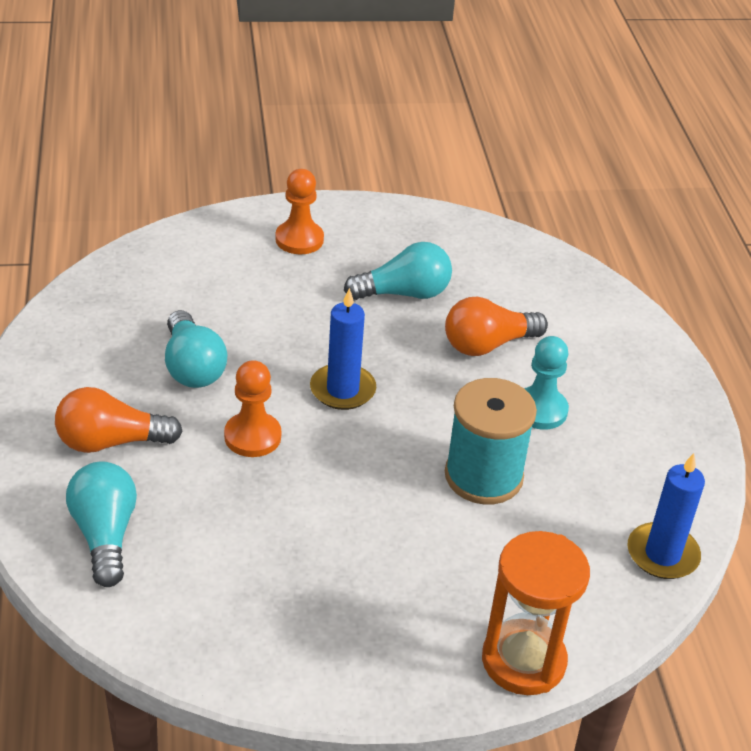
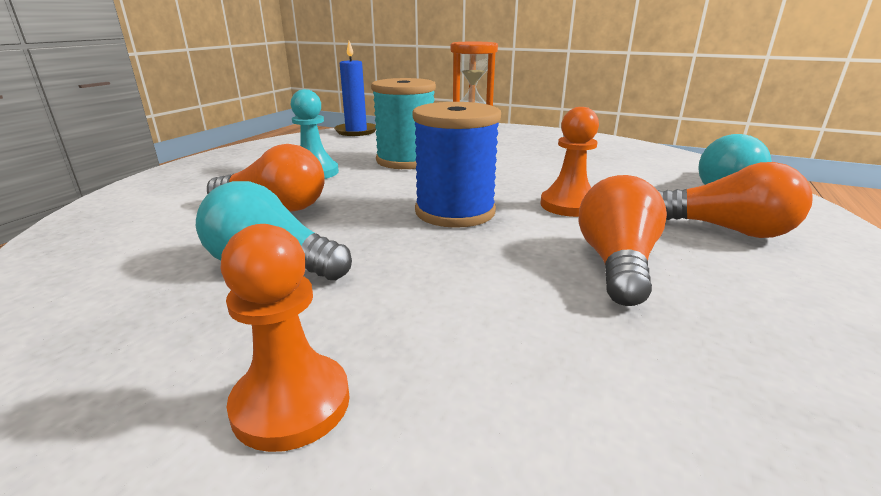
camera: 145 degrees left, 15 degrees down
turquoise light bulb [165,310,227,388] -> orange light bulb [579,175,667,306]
blue candle [310,288,376,410] -> blue spool [412,102,501,228]

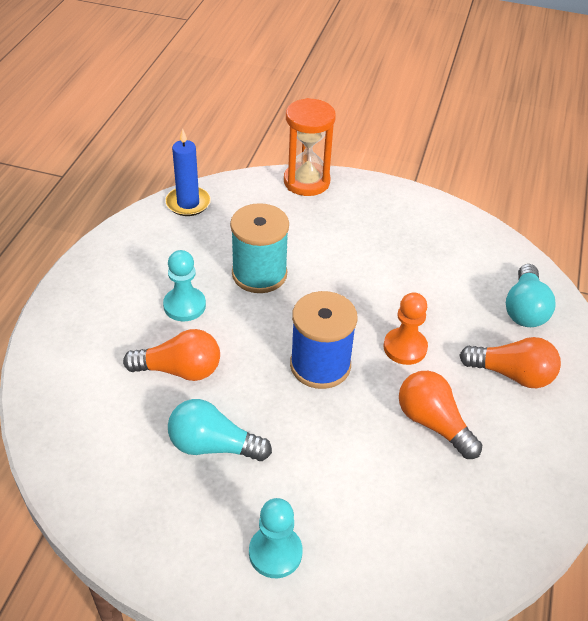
camera: 10 degrees left, 20 degrees up
orange pawn [220,224,350,452] -> turquoise pawn [249,498,303,578]
orange light bulb [579,175,667,306] -> orange light bulb turned 45 degrees counterclockwise [399,371,482,459]

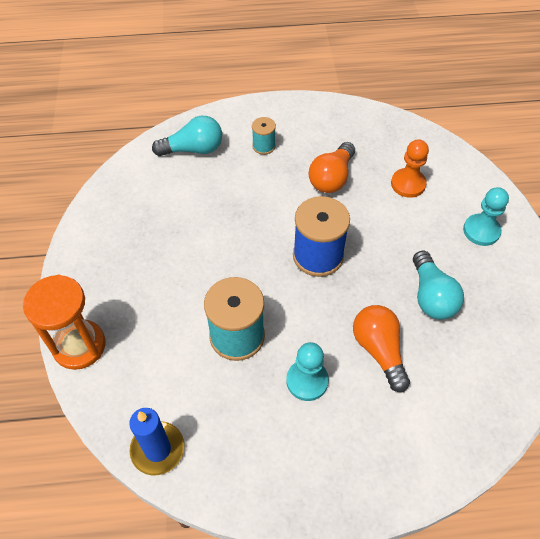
camera: 110 degrees left, 10 degrees up
orange pawn [384,292,428,365] -> orange pawn moved to [391,139,429,198]
orange light bulb [459,337,561,388] -> turquoise spool [252,117,276,155]

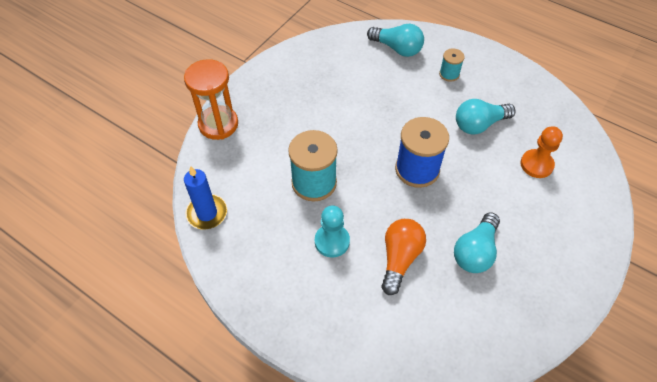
camera: 40 degrees right, 0 degrees up
orange light bulb [309,142,355,193] -> turquoise light bulb [456,99,515,135]
turquoise pawn [463,187,509,246] -> none

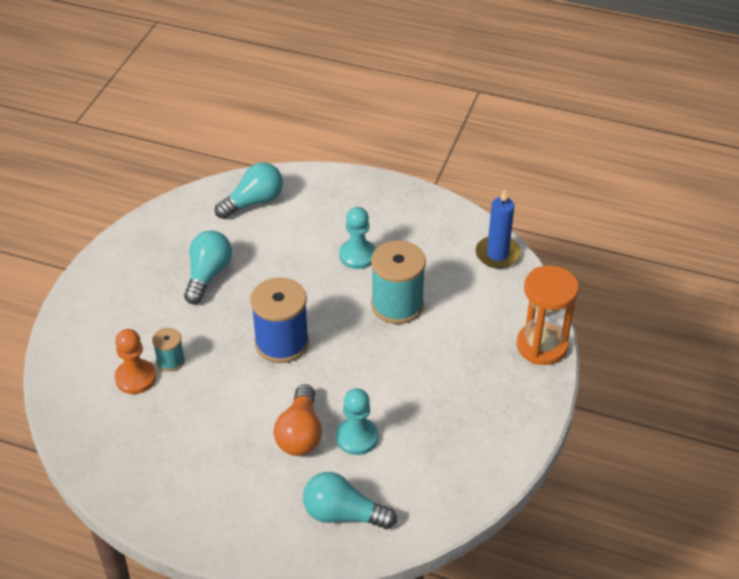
camera: 165 degrees right, 10 degrees down
orange light bulb [381,219,426,295] -> orange light bulb moved to [274,384,322,456]
turquoise spool [439,48,465,82] -> turquoise spool moved to [152,328,185,372]
turquoise light bulb [456,99,515,135] -> turquoise light bulb moved to [215,163,283,219]
none -> turquoise pawn [336,388,378,455]

